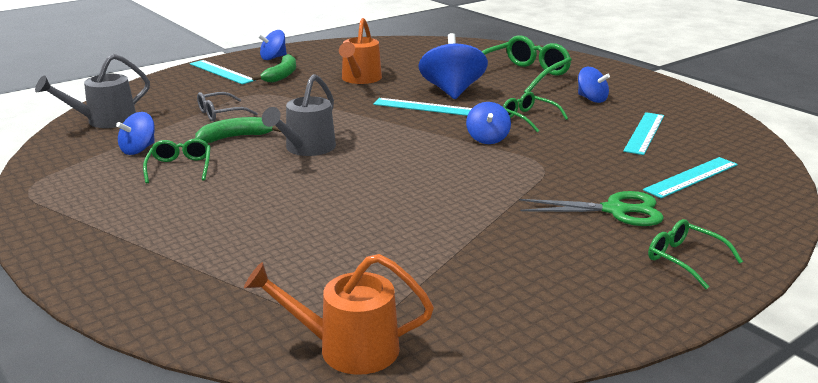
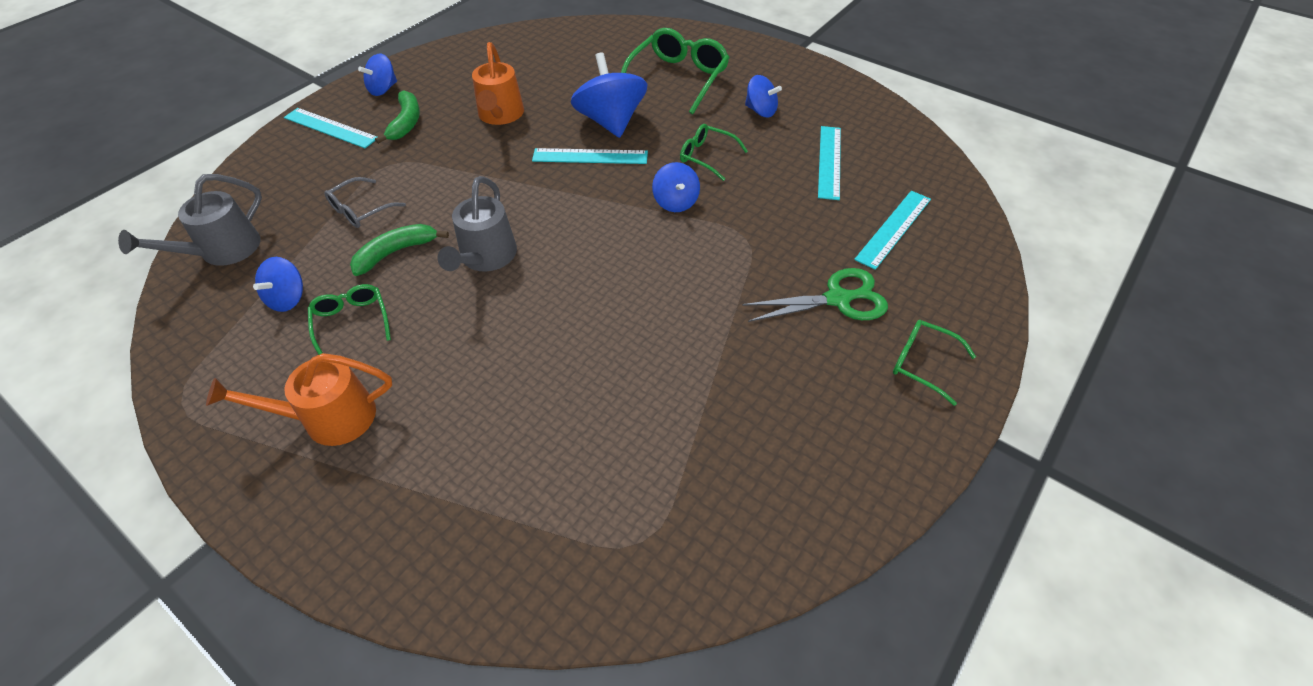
camera: 15 degrees left, 25 degrees up
orange watering can [244,254,434,375] -> orange watering can moved to [206,353,392,446]

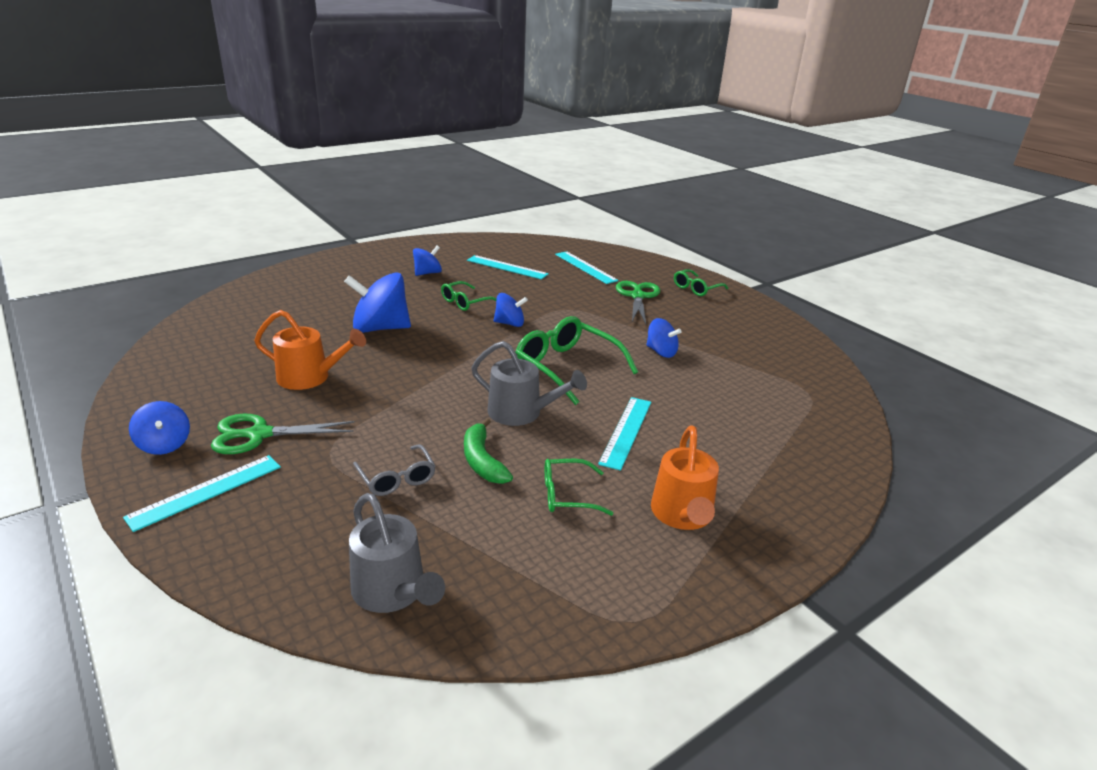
camera: 75 degrees left, 20 degrees down
blue spinning top [253,257,303,312] -> blue spinning top moved to [646,318,682,358]
green banana [375,90,420,144] -> green scissors [211,414,355,454]
turquoise ruler [532,148,648,164] -> turquoise ruler moved to [598,397,651,471]
green glasses [621,28,730,114] -> green glasses moved to [515,316,638,405]

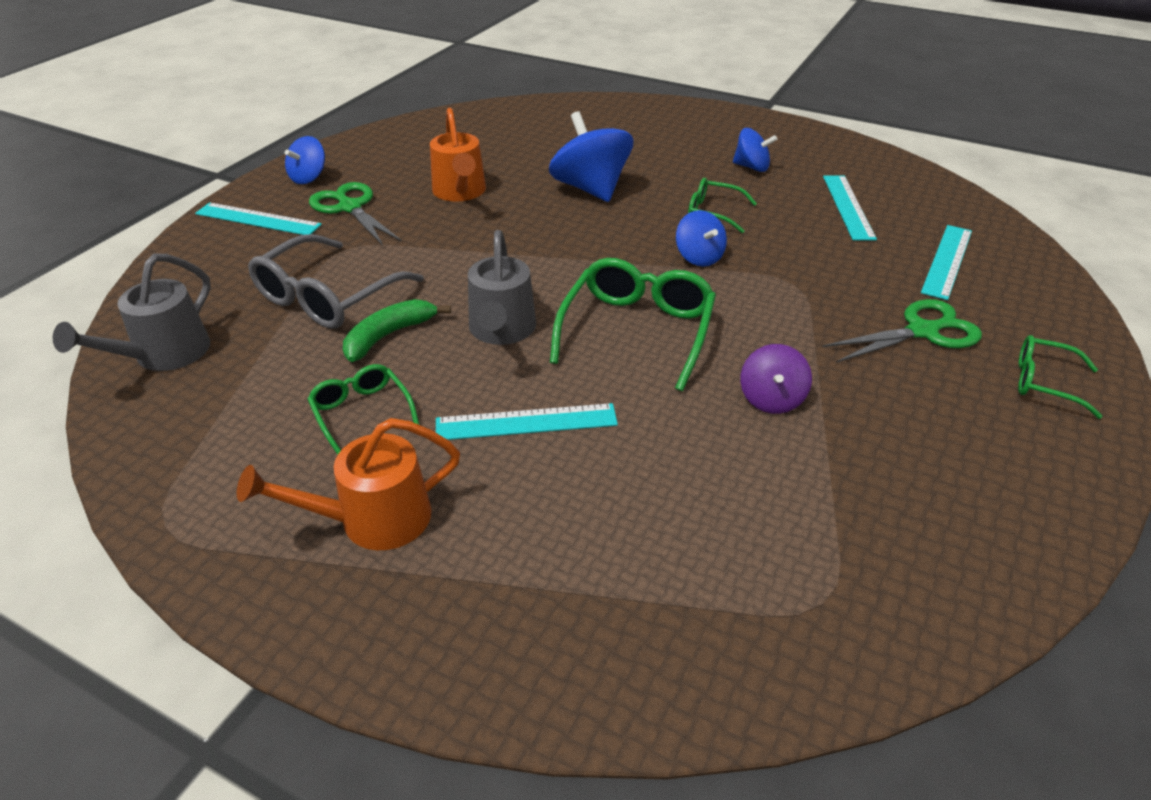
camera: 65 degrees right, 10 degrees up
grey glasses [353,444,436,496] -> grey glasses [248,234,424,329], size x1.77
blue spinning top [646,318,682,358] -> purple spinning top [740,344,812,414]

